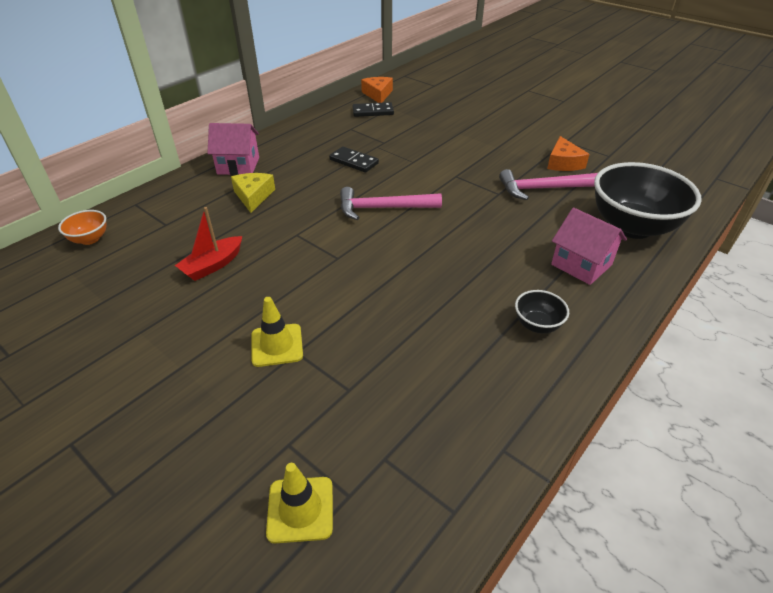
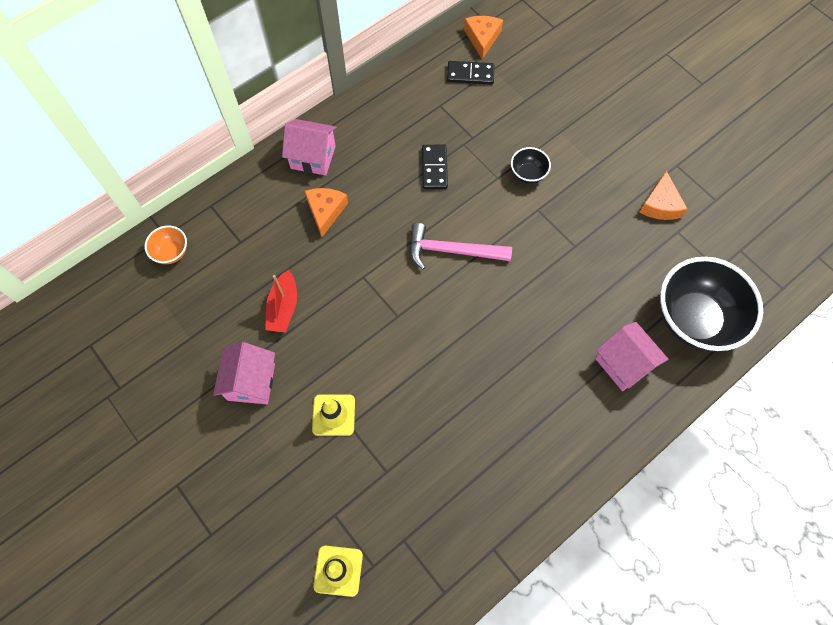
camera: 10 degrees right, 25 degrees up
red boat [175,207,242,281] -> red boat turned 45 degrees counterclockwise [265,270,297,332]
yellow cheese [231,173,275,213] -> orange cheese [304,188,348,237]
black domino [329,146,379,173] -> black domino turned 45 degrees clockwise [422,144,448,189]
pink hammer [499,169,598,200] -> none
black bowl [515,290,569,333] -> black bowl moved to [511,147,551,184]
none -> pink house [213,342,275,404]

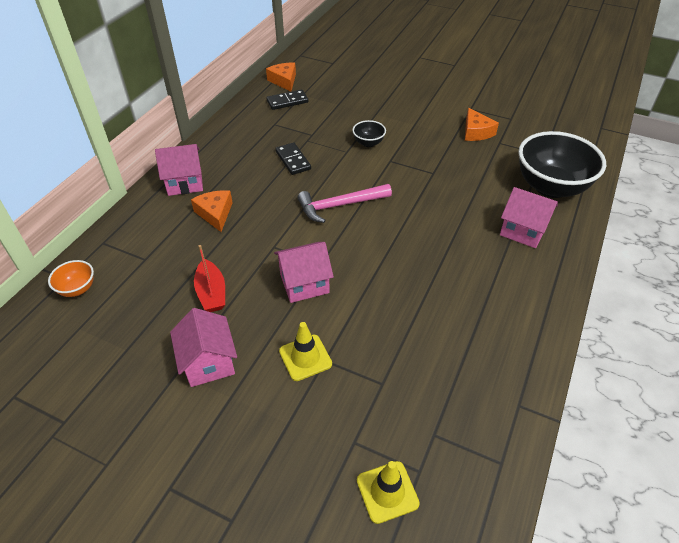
camera: 25 degrees left, 20 degrees down
none -> pink house [274,242,334,303]

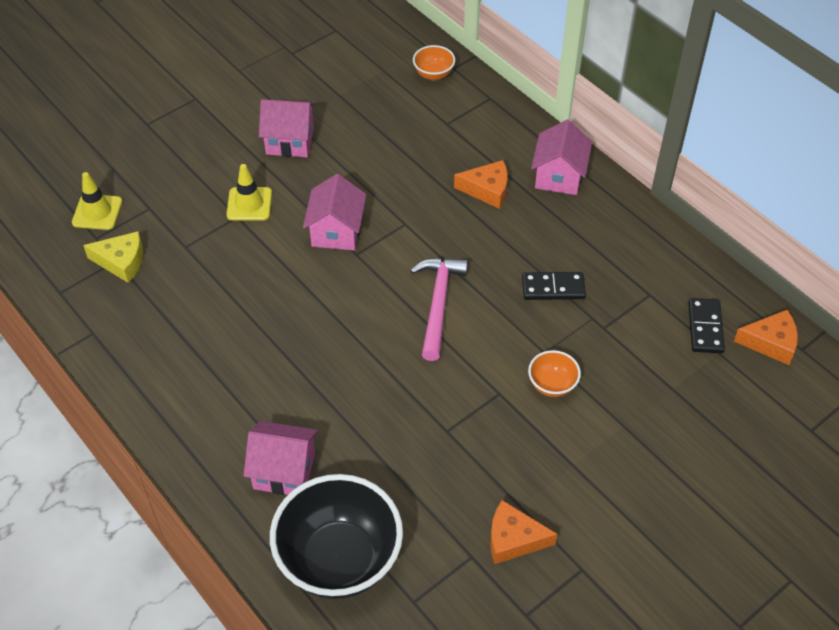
camera: 115 degrees right, 5 degrees up
red boat [194,245,225,312] -> none
black bowl [352,120,386,147] -> orange bowl [528,350,581,397]
pink house [500,187,558,248] -> pink house turned 45 degrees clockwise [244,421,318,495]
none -> yellow cheese [83,231,143,283]

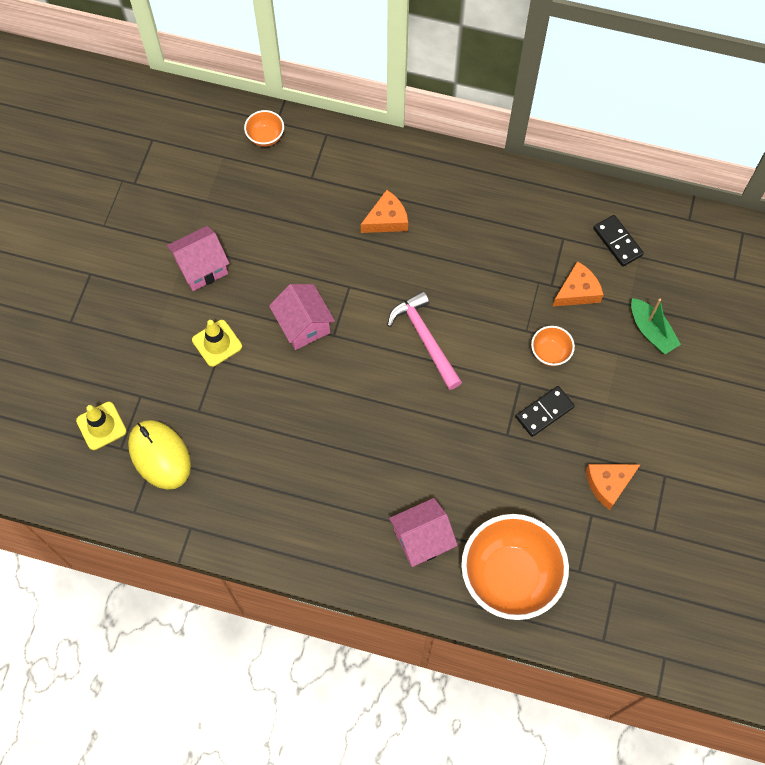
camera: 35 degrees left, 15 degrees up
yellow cheese [83,231,143,283] -> yellow mouse [128,420,191,490]
black bowl [270,474,403,599] -> orange bowl [461,514,569,620]
black domino [522,272,586,300] -> black domino moved to [516,386,575,437]
pink house [531,120,592,195] -> none
orange cheese [734,310,798,365] -> orange cheese moved to [553,261,603,306]
none -> green boat [631,298,681,354]

